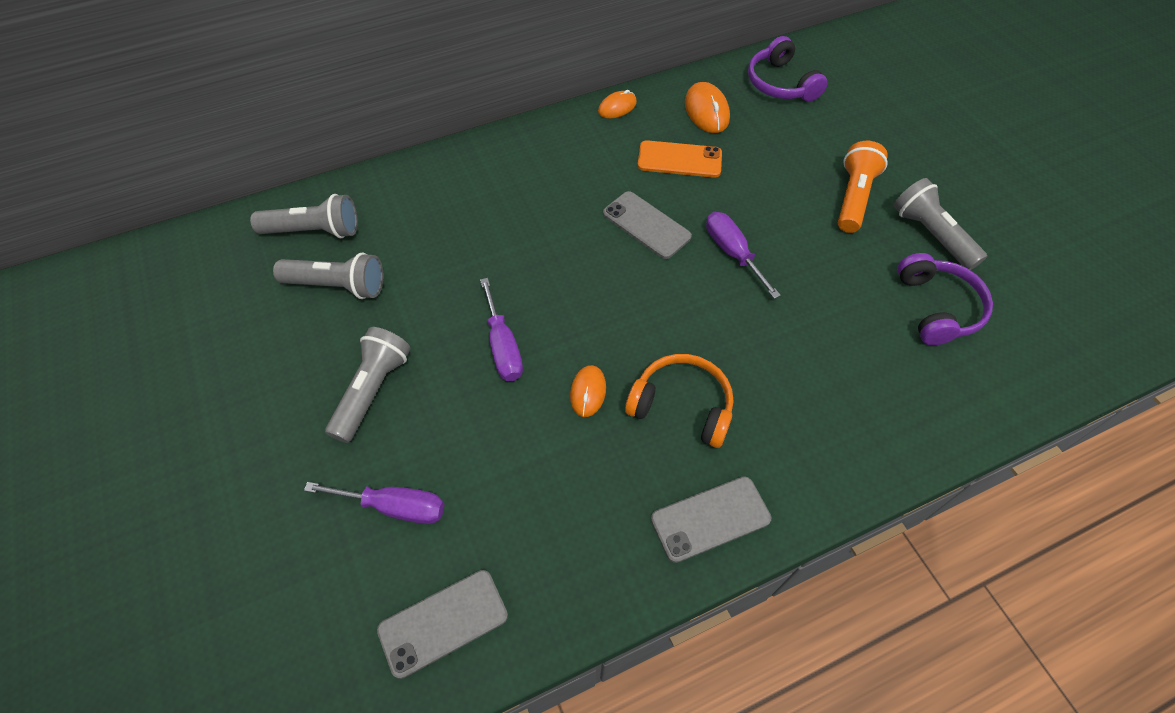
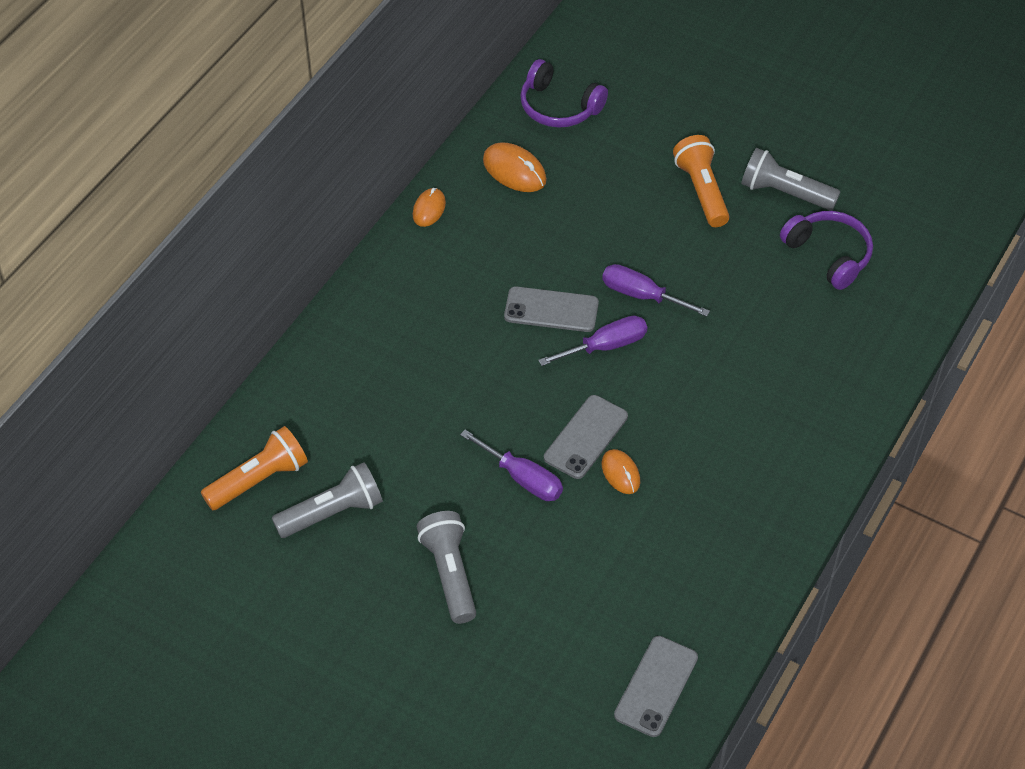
camera: 35 degrees left, 5 degrees down
grey flashlight [250,194,358,238] -> orange flashlight [201,426,308,510]
purple screwdriver [304,482,444,524] -> purple screwdriver moved to [538,316,647,366]
orange headphones [625,354,733,448] -> none
orange phone [638,140,722,178] -> none
grey phone [651,476,771,563] -> grey phone moved to [544,395,628,479]

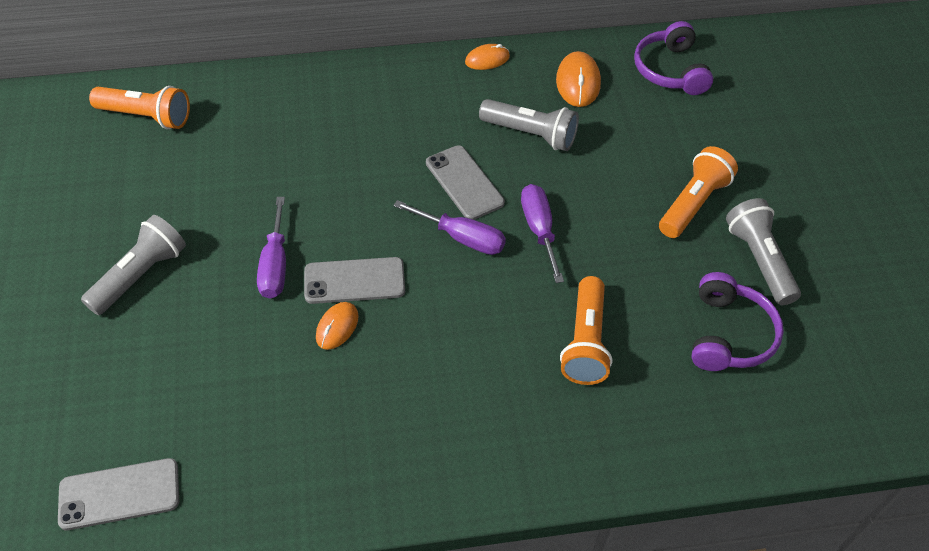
camera: 50 degrees right, 0 degrees up
grey flashlight [272,462,383,538] -> grey flashlight moved to [479,99,579,151]
none -> orange flashlight [560,276,613,385]

